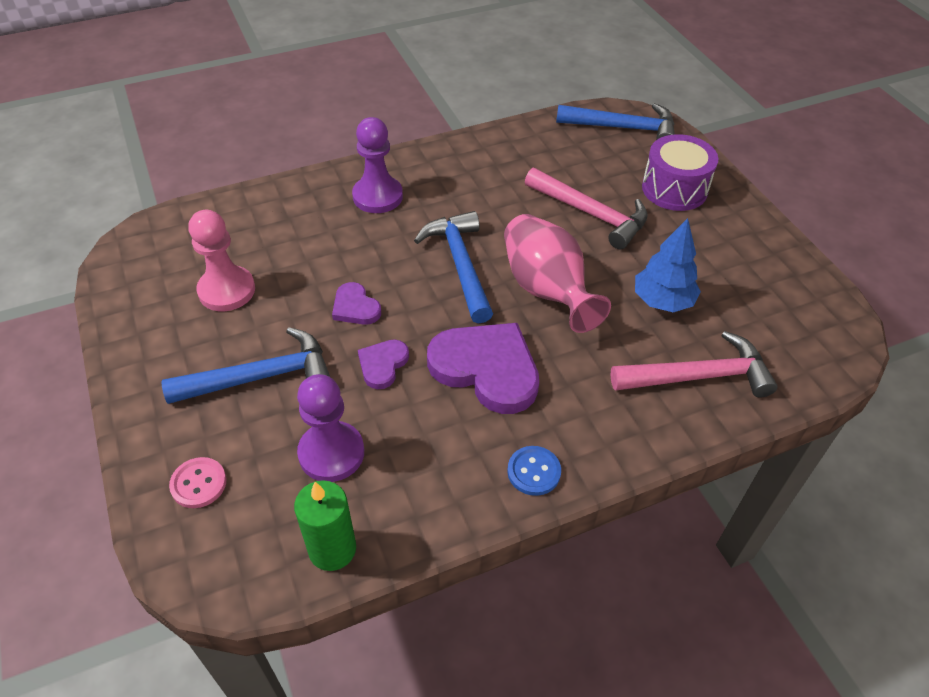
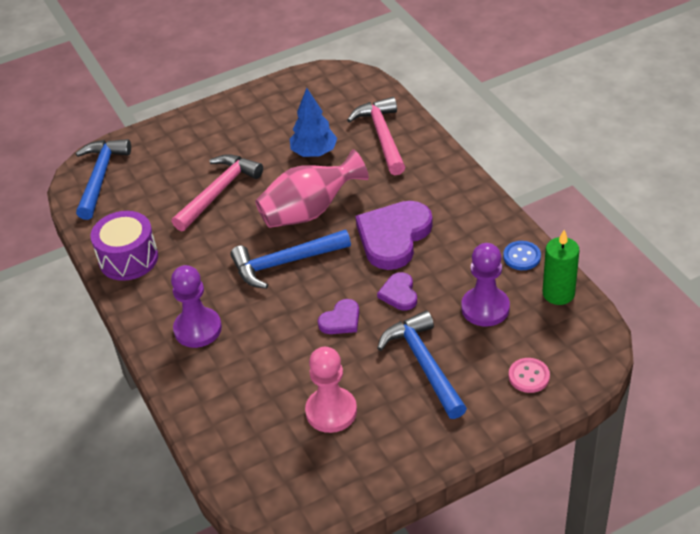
camera: 90 degrees left, 5 degrees down
purple heart [358,340,409,389] -> purple heart turned 60 degrees clockwise [377,272,417,311]
blue button [507,446,561,496] -> blue button moved to [503,241,541,270]
purple drum [642,134,718,211] -> purple drum moved to [90,211,158,281]

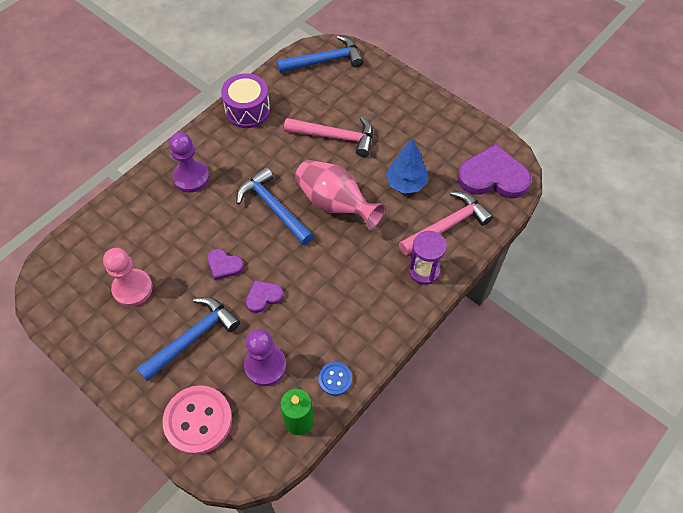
camera: 65 degrees right, 15 degrees up
purple heart [356,201,433,270] -> purple heart moved to [457,144,531,199]
pink button [508,358,550,393] -> pink button [163,385,232,455], size x1.94
none -> purple hourglass [409,231,447,285]

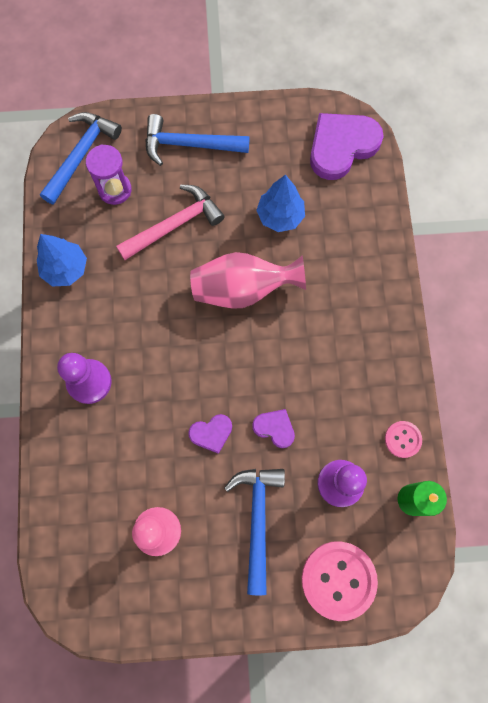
camera: 45 degrees left, 15 degrees up
purple drum [221,73,270,128] -> blue tree [37,234,87,286]
blue hammer [236,167,313,245] -> blue hammer moved to [145,114,250,166]
purple heart [246,280,283,313] -> purple heart turned 105 degrees clockwise [252,409,295,448]
blue button [318,362,352,396] -> pink button [385,421,422,458]
pink hammer [399,192,493,255] -> none
purple hourglass [409,231,447,285] -> purple hourglass moved to [86,144,132,205]

